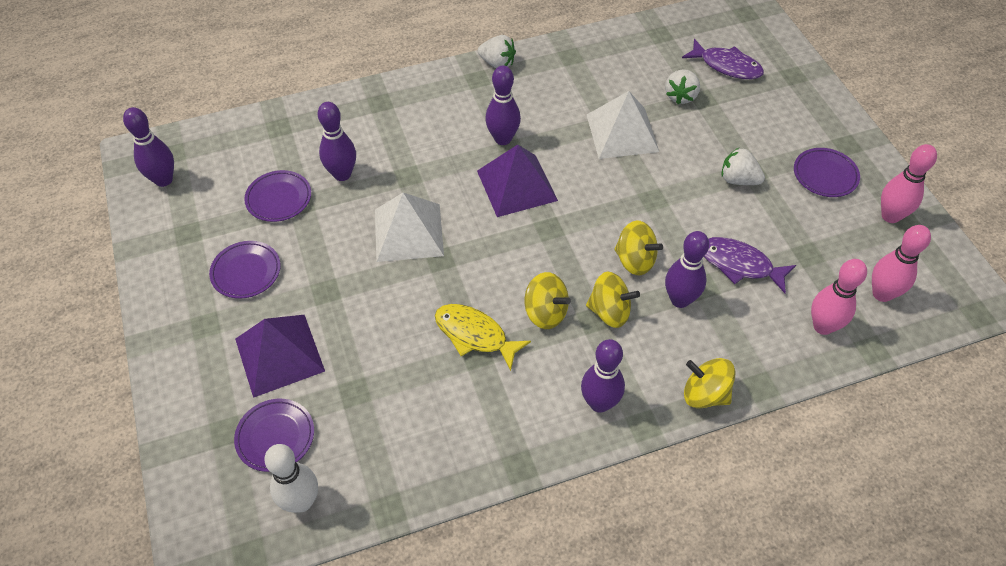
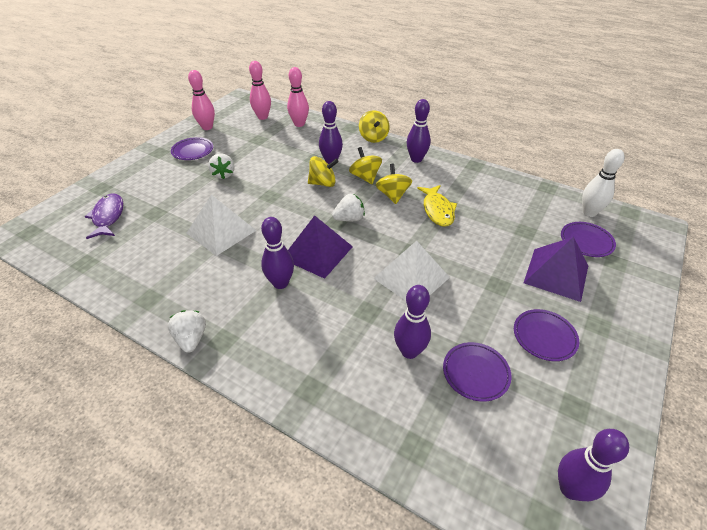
camera: 130 degrees left, 10 degrees down
yellow spinning top [614,220,663,275] -> yellow spinning top turned 90 degrees clockwise [308,156,339,187]
white strawberry [665,69,700,104] -> white strawberry moved to [332,194,365,221]
purple fish [704,237,796,293] -> none

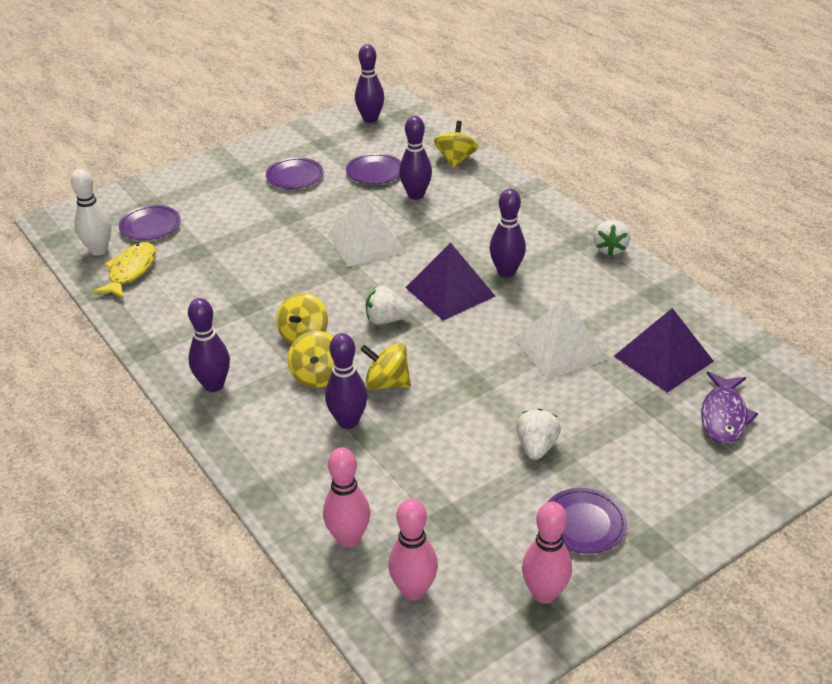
camera: 155 degrees left, 5 degrees down
yellow spinning top [359,110,390,143] -> yellow spinning top moved to [434,121,478,168]
yellow fish [417,185,457,227] -> yellow fish moved to [92,242,156,299]
purple pyramid [524,237,588,302] -> purple pyramid moved to [614,308,714,392]

